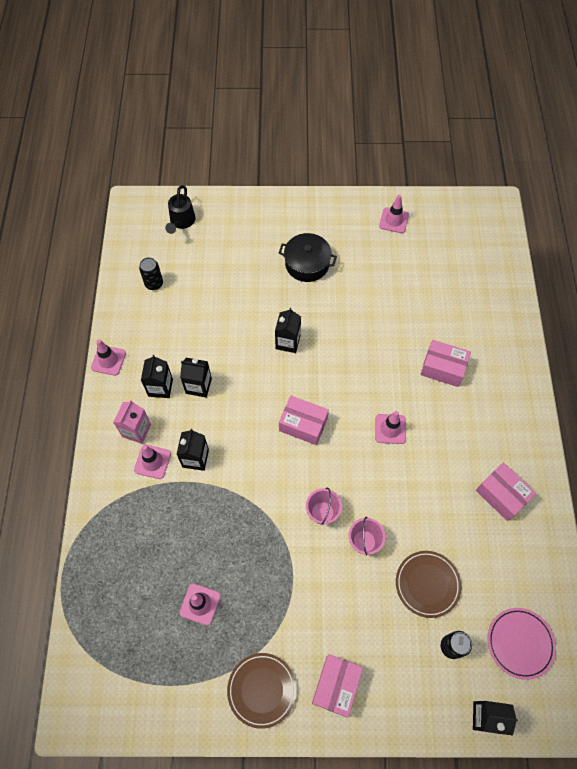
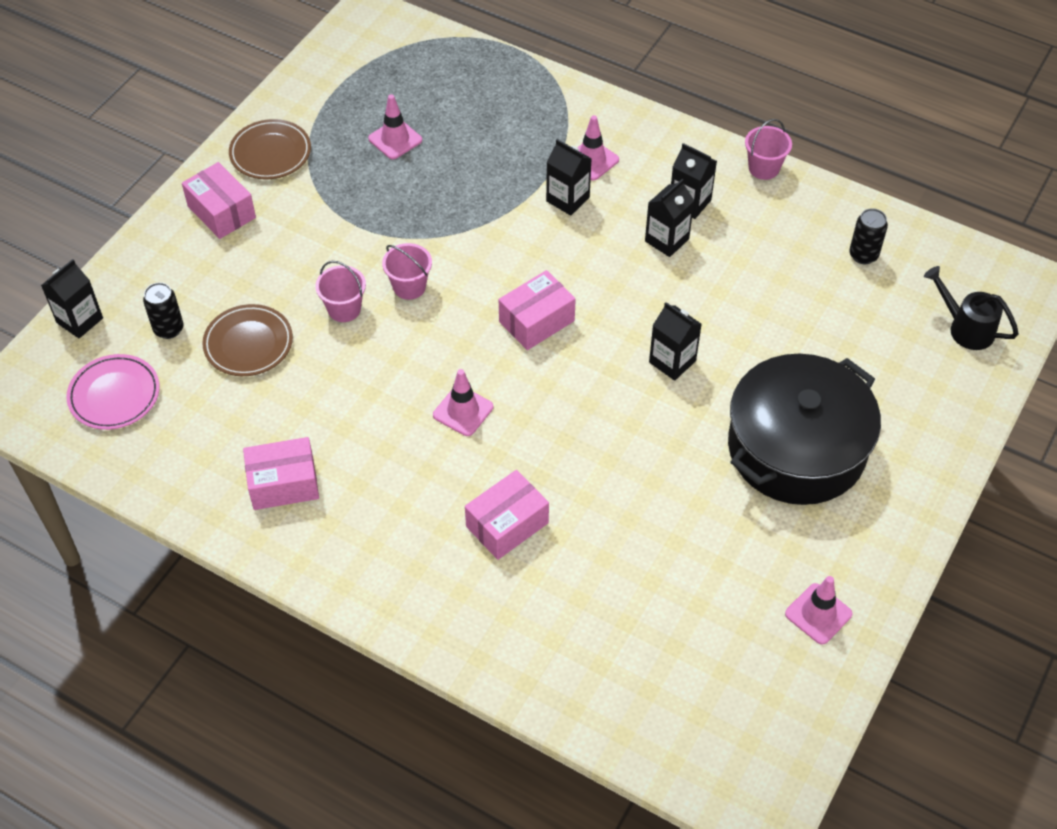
camera: 120 degrees right, 10 degrees down
pink traffic cone [91,339,126,376] -> pink bucket [745,119,792,180]
pink carton [113,400,151,444] -> none
black pot [279,233,337,282] -> black pot [728,354,881,505], size x1.77

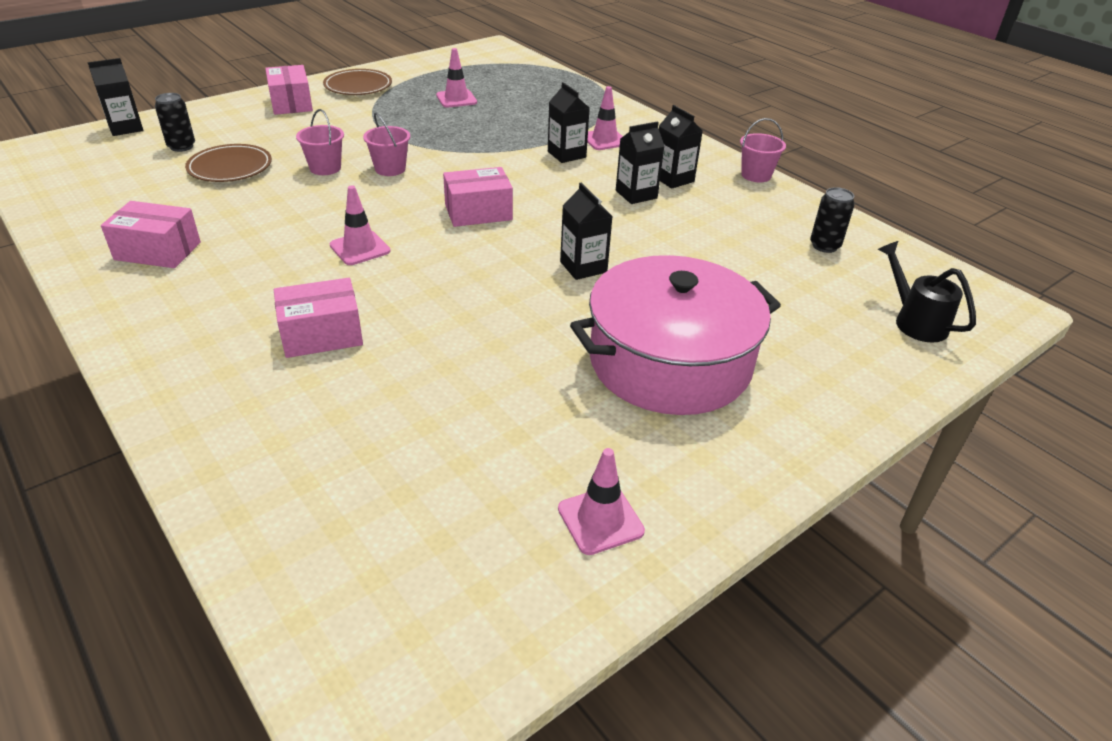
camera: 20 degrees right, 15 degrees down
pink plate [66,354,160,430] -> none
black pot [728,354,881,505] -> pink pot [570,255,781,415]

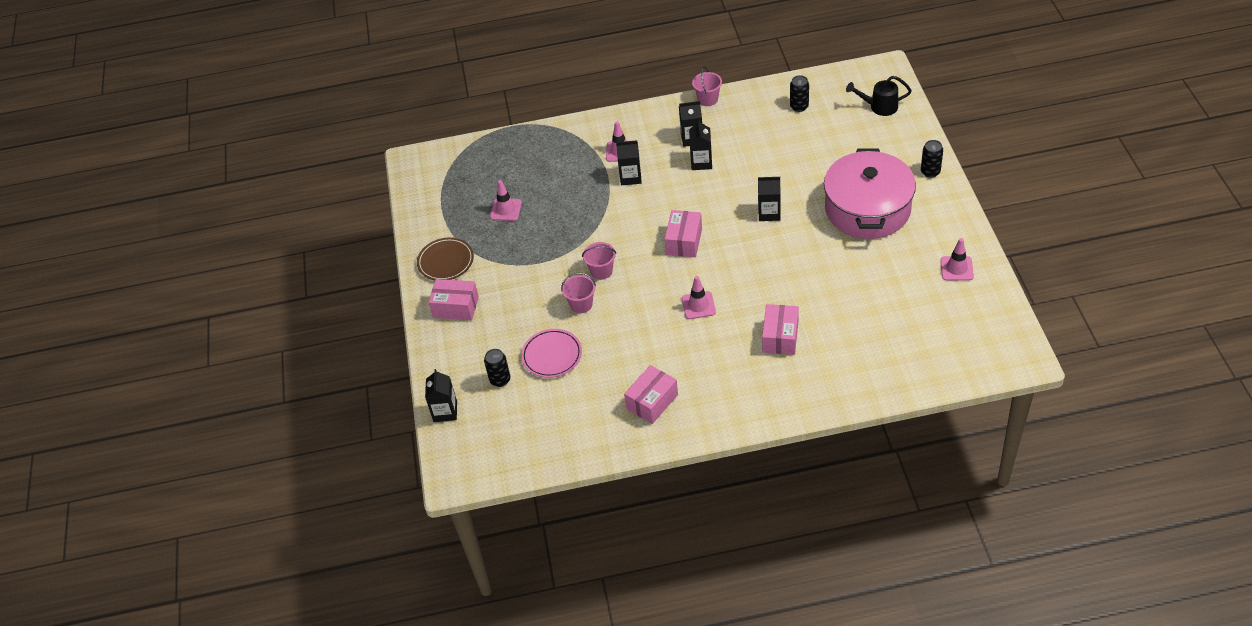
camera: 55 degrees left, 10 degrees up
brown plate [185,144,272,182] -> pink plate [521,329,582,378]
none -> black can [921,140,943,178]

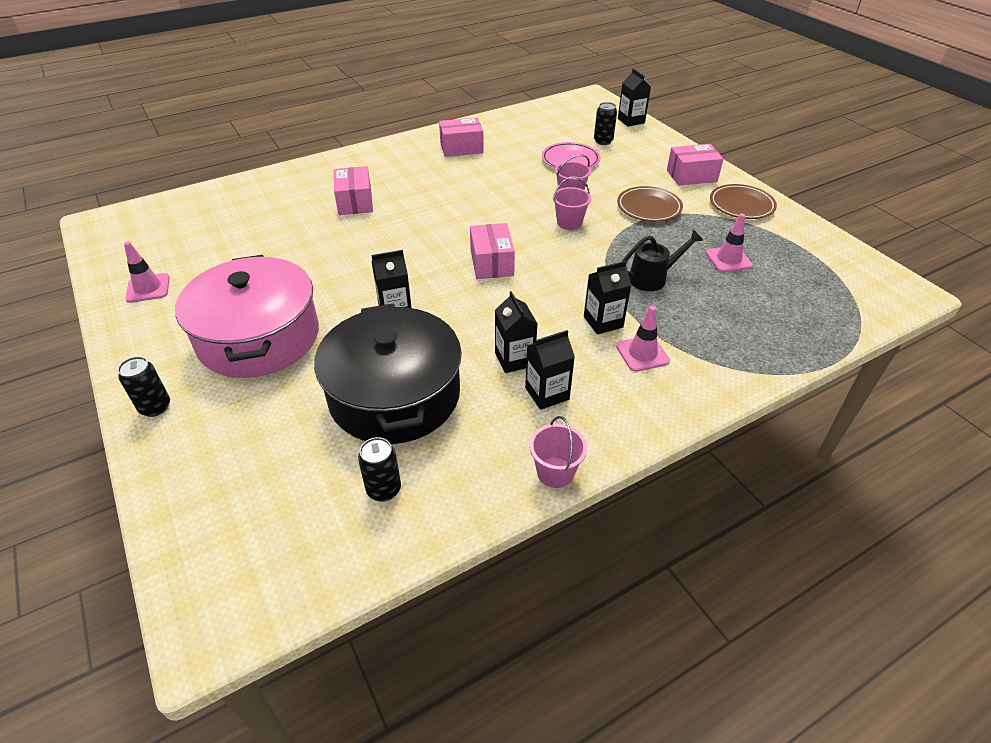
camera: 155 degrees right, 5 degrees down
pink box [624,365,678,424] -> pink box turned 60 degrees clockwise [439,117,484,157]
pink traffic cone [682,276,716,319] -> none
black watering can [846,76,912,116] -> black watering can moved to [622,230,703,291]
none -> black pot [314,303,462,444]
none -> brown plate [617,186,683,222]

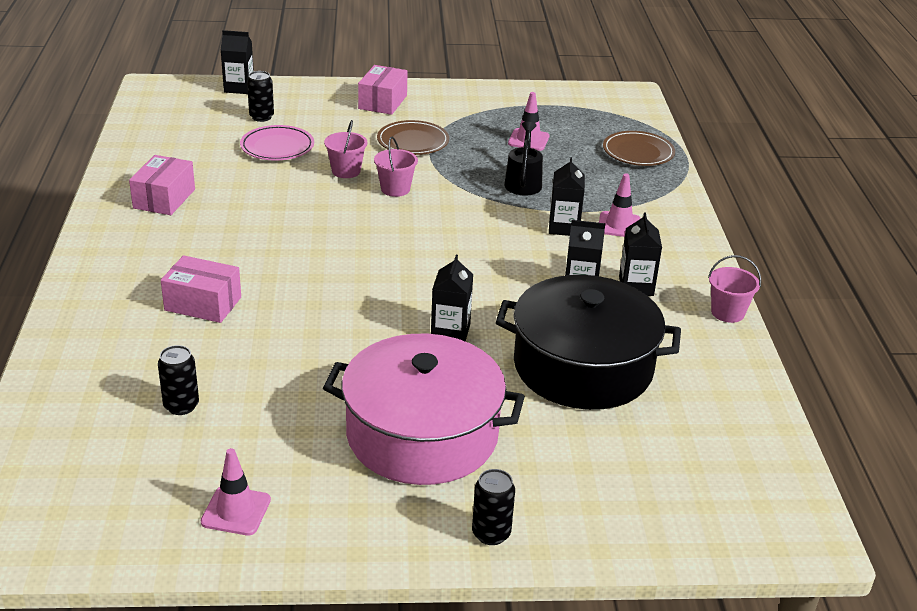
camera: 65 degrees left, 10 degrees down
black can [358,437,401,502] -> black can moved to [158,345,199,415]
pink box [470,223,515,279] -> none
brown plate [710,184,777,219] -> brown plate moved to [603,131,675,166]

